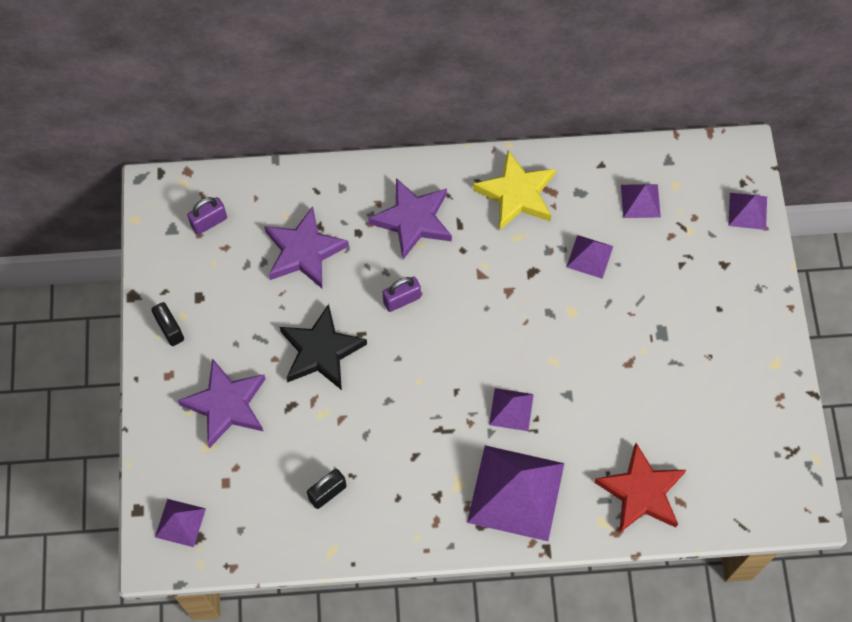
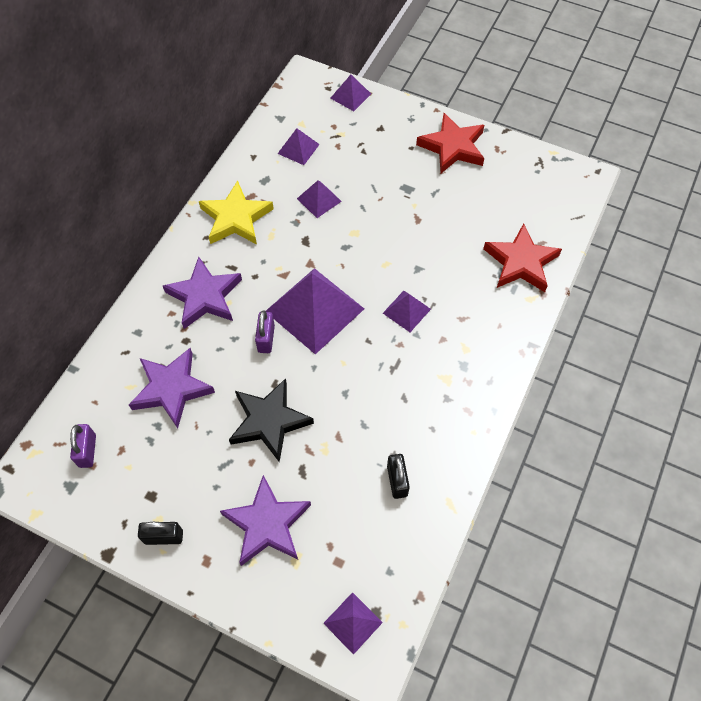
camera: 60 degrees left, 5 degrees down
purple pyramid [467,445,564,541] -> purple pyramid moved to [266,268,364,354]
none -> red star [416,113,484,173]

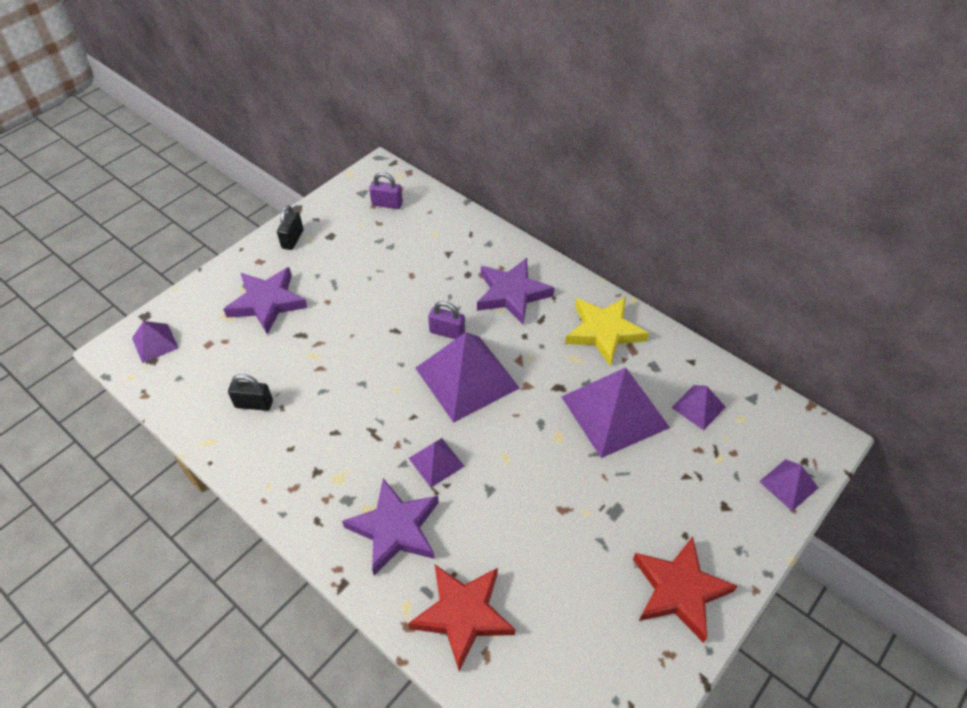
camera: 105 degrees right, 10 degrees down
purple star [129,348,215,428] -> purple star moved to [342,478,439,575]
black star [229,378,314,462] -> none
purple pyramid [297,180,342,218] -> purple pyramid [561,367,670,458], size x2.03

